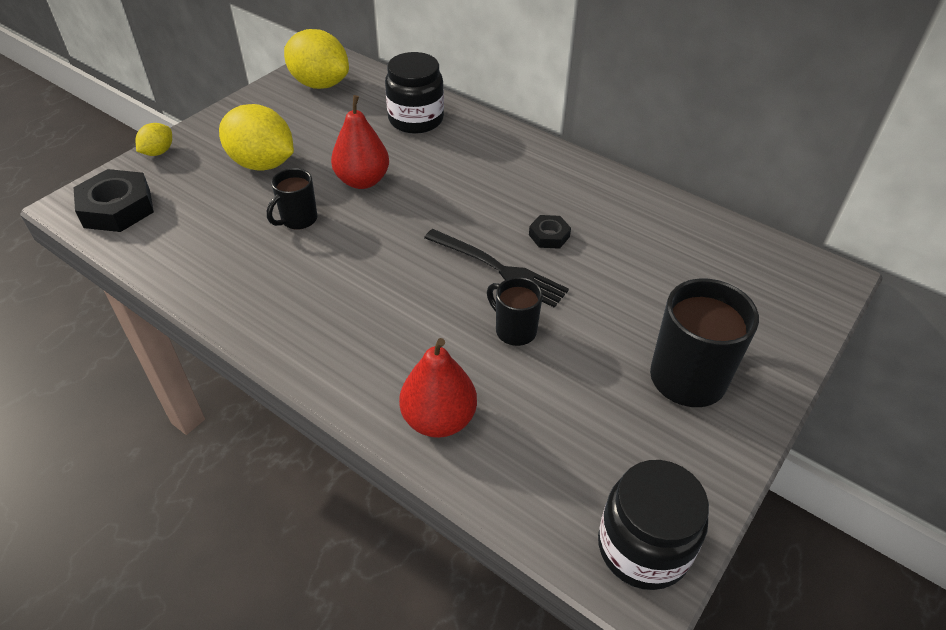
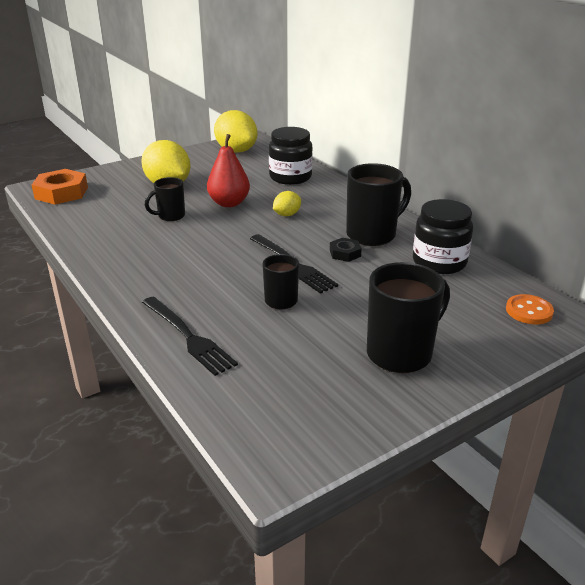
camera: 20 degrees right, 15 degrees down
black nut [74,169,154,232] -> orange nut [32,169,88,205]
yellow lemon [135,123,172,156] -> yellow lemon moved to [273,191,301,216]
red pear [399,338,477,438] -> black fork [142,297,238,376]
black jar [598,460,709,590] -> black jar moved to [413,199,473,274]
none -> black mug [346,163,411,246]
none -> orange button [506,294,554,324]

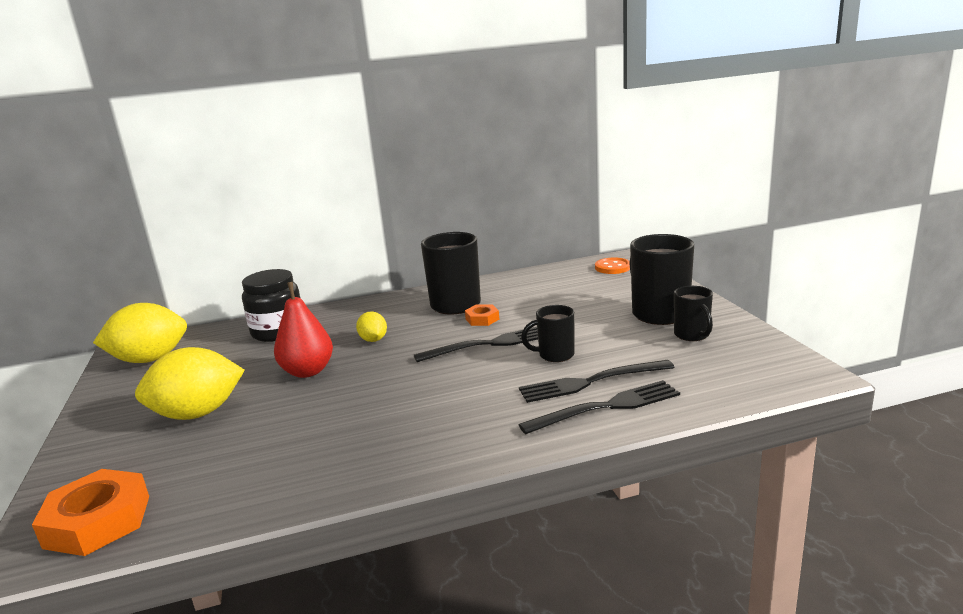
camera: 70 degrees left, 10 degrees down
black mug [145,177,185,221] -> black mug moved to [674,286,713,341]
black nut [330,238,362,262] -> orange nut [465,304,499,326]
black jar [413,199,473,274] -> none
none -> black fork [519,360,675,403]

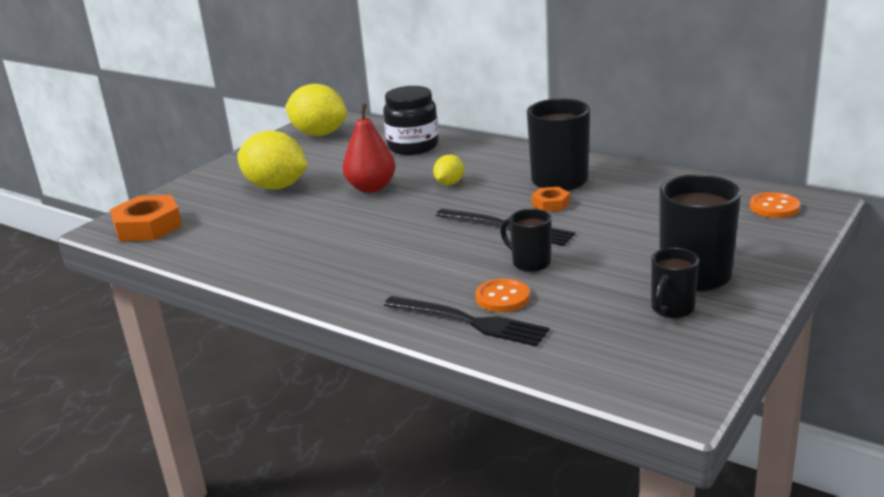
camera: 50 degrees right, 5 degrees up
black fork [519,360,675,403] -> orange button [476,278,530,312]

